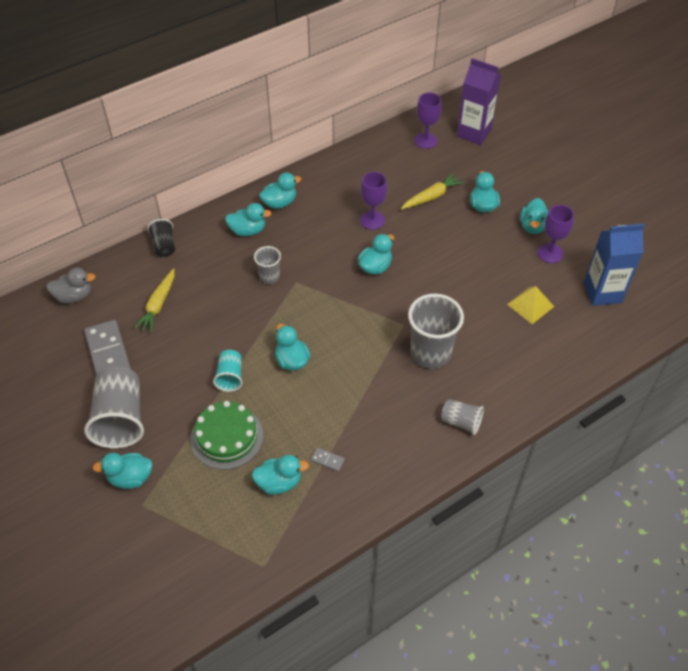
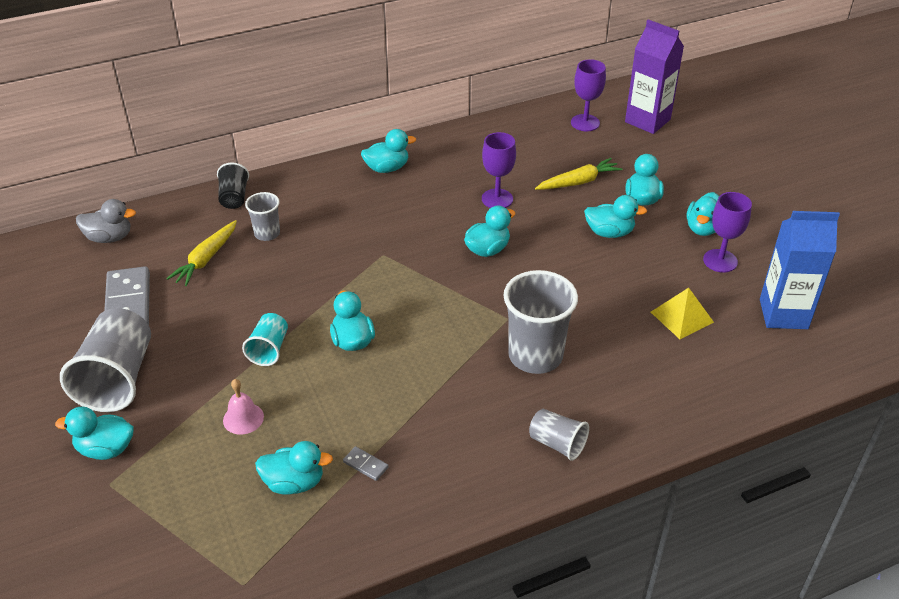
camera: 10 degrees right, 10 degrees down
green cake [191,401,263,470] -> pink bell [223,379,264,435]
turquoise duck [225,203,272,236] -> turquoise duck moved to [584,195,647,238]
grey cup [254,246,281,284] -> grey cup moved to [245,192,280,241]

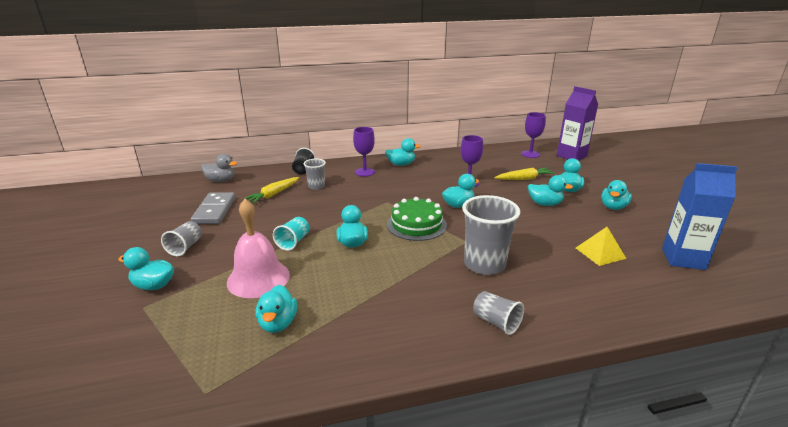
camera: 10 degrees right, 15 degrees down
grey cup [60,308,151,412] -> grey cup [161,221,202,256], size x0.54
pink bell [223,379,264,435] -> pink bell [227,199,290,298], size x2.02
turquoise duck [255,441,333,495] -> turquoise duck turned 75 degrees clockwise [256,285,297,333]
grey domino [343,446,388,481] -> none
purple goblet [703,192,752,273] -> purple goblet moved to [353,127,375,177]
none -> green cake [387,197,447,241]

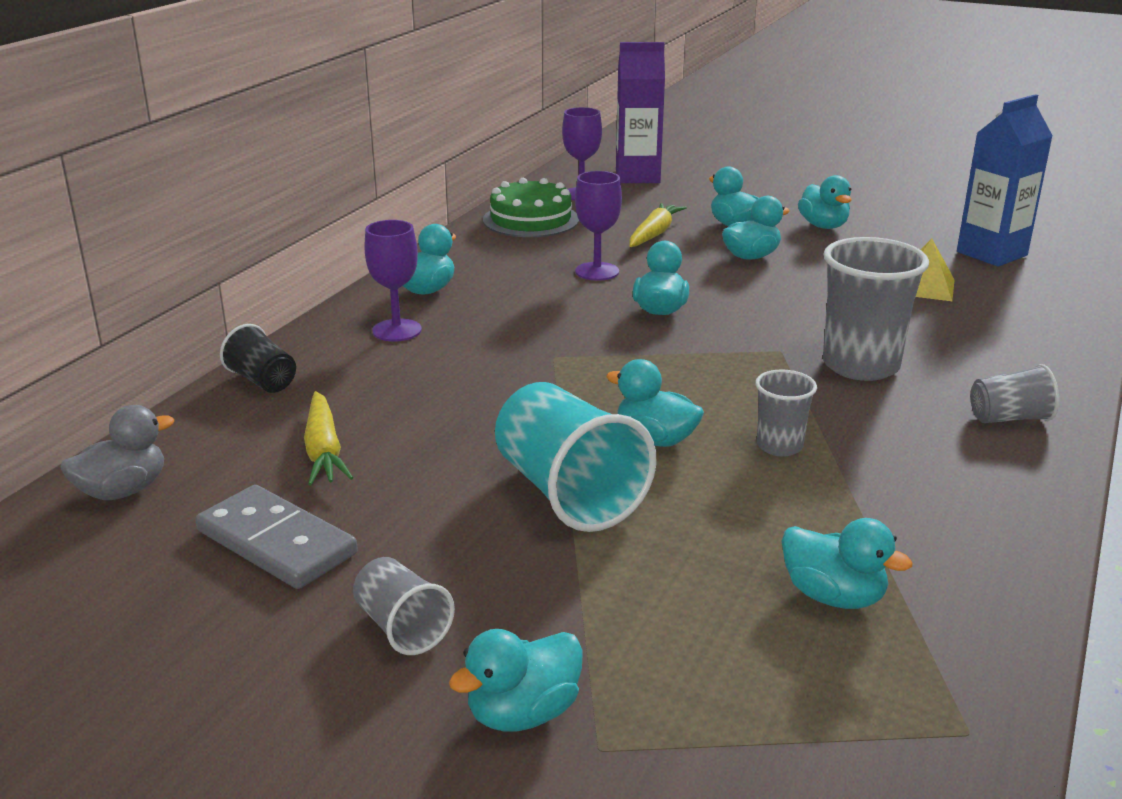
camera: 50 degrees left, 0 degrees up
pink bell [227,199,290,298] -> none
turquoise cup [273,217,309,251] -> turquoise cup [495,382,656,532], size x1.87
grey cup [304,159,326,190] -> grey cup moved to [755,369,817,457]
green cake [387,197,447,241] -> green cake moved to [483,178,579,237]

